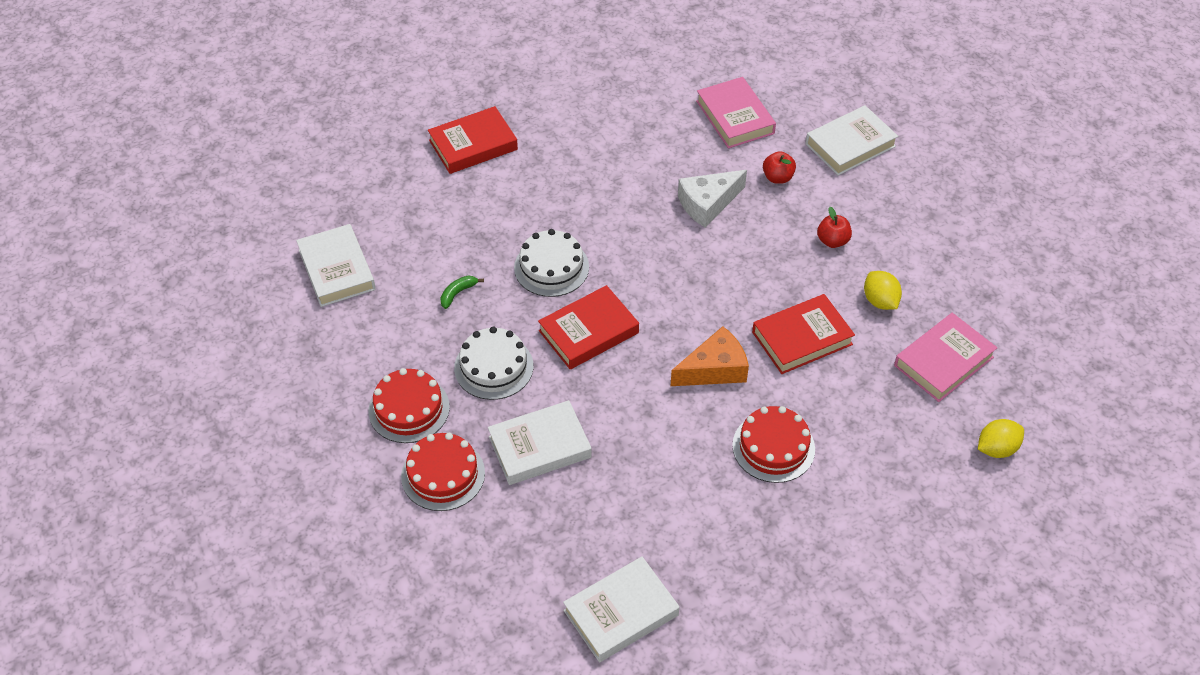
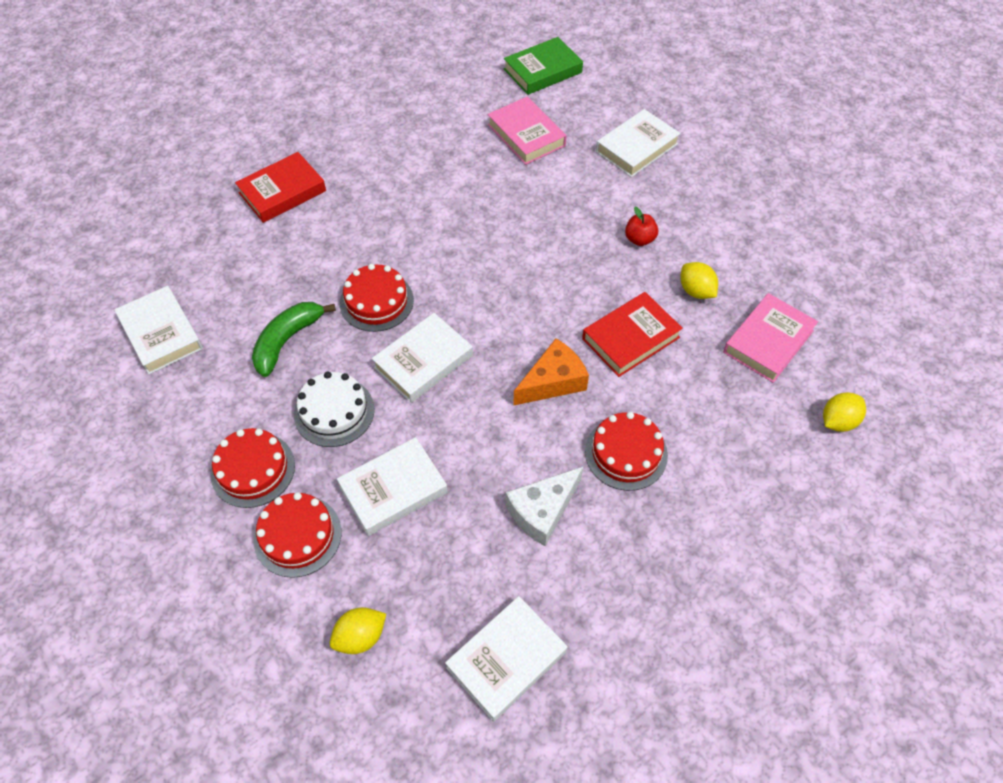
camera: 10 degrees left, 5 degrees up
green banana [440,276,484,309] -> green banana [252,302,336,377], size x2.00
white cake [514,229,589,297] -> red cake [340,264,414,332]
red book [538,285,639,370] -> white book [372,313,473,403]
white cheese [678,170,747,228] -> white cheese moved to [506,467,583,546]
red apple [763,151,796,184] -> none
none -> yellow lemon [330,607,386,654]
none -> green book [504,37,583,95]

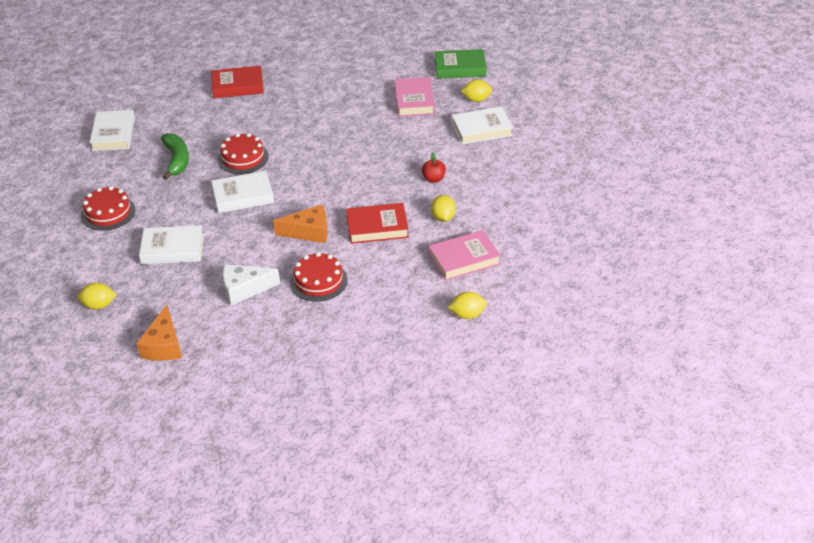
camera: 30 degrees right, 15 degrees down
green banana [252,302,336,377] -> green banana turned 105 degrees clockwise [161,133,189,180]
red cake [254,492,341,578] -> none
white cake [294,371,374,447] -> none
white book [445,596,567,722] -> orange cheese [136,305,182,361]
none -> yellow lemon [460,79,492,102]

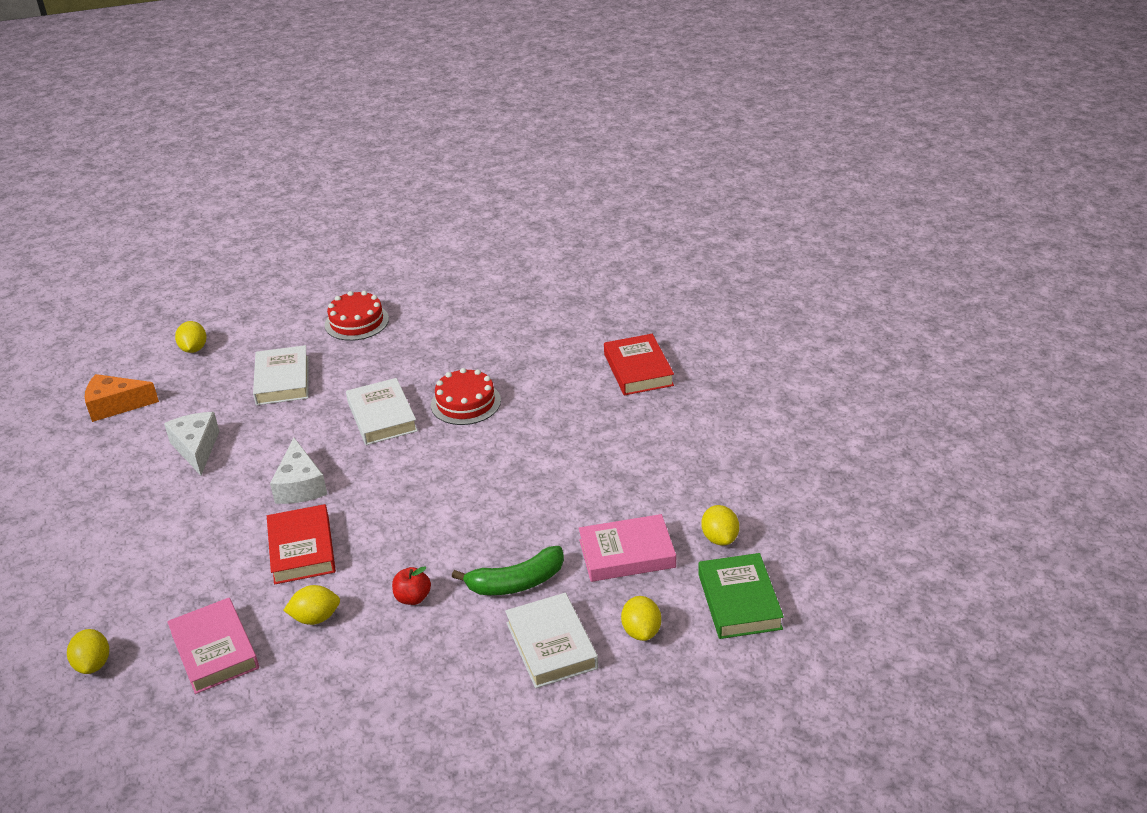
camera: 85 degrees right, 5 degrees down
white book [90,110,135,151] -> none
green banana [161,133,189,180] -> green banana moved to [452,546,564,595]
orange cheese [273,204,328,243] -> white cheese [270,437,328,504]
red cake [290,252,348,302] -> none
none -> yellow lemon [702,505,739,546]

